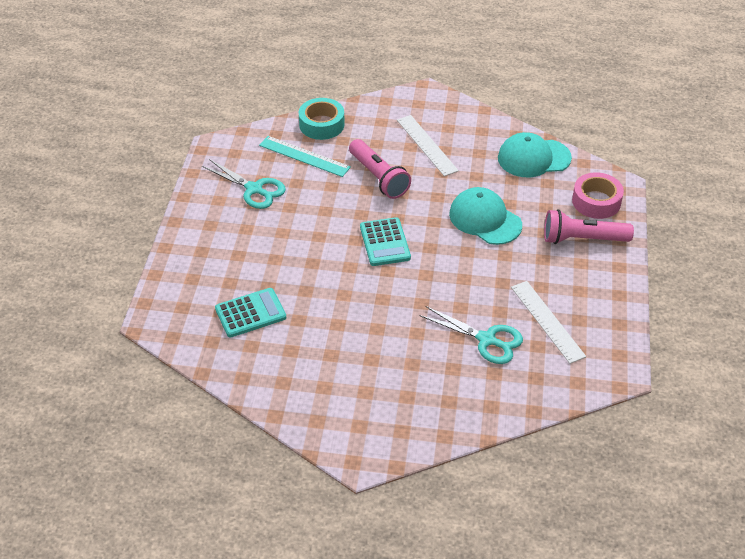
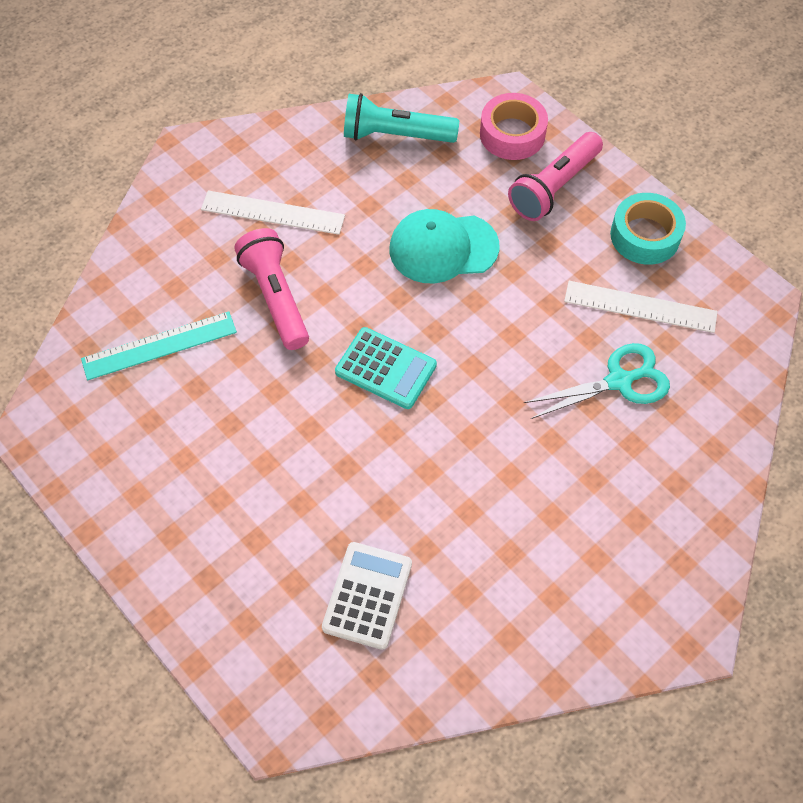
camera: 50 degrees left, 15 degrees up
turquoise scissors [202,159,286,209] -> none
turquoise calculator [215,288,286,337] -> white calculator [322,542,412,650]
turquoise tape [299,98,345,140] -> turquoise tape moved to [610,193,686,265]
pink flashlight [349,139,411,199] -> pink flashlight turned 120 degrees counterclockwise [234,228,309,350]
turquoise cap [498,132,572,177] -> turquoise flashlight [344,93,459,143]

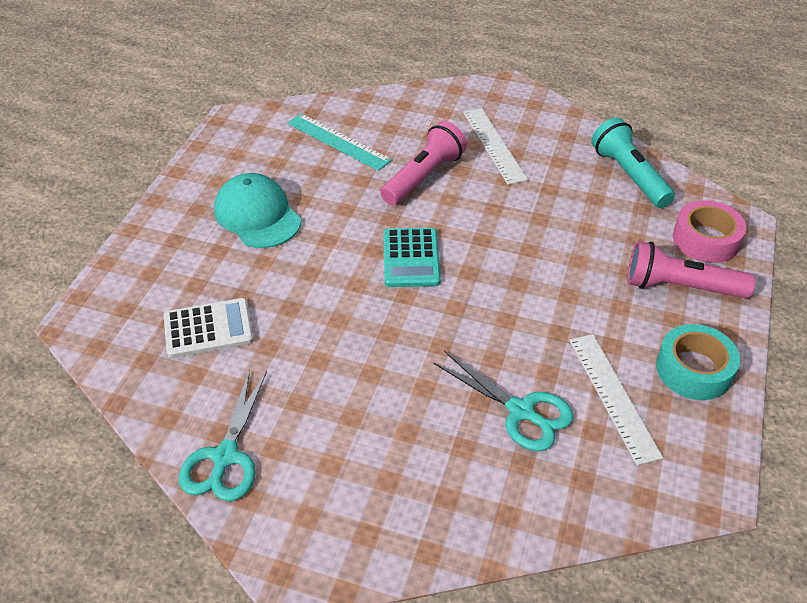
camera: 60 degrees right, 15 degrees down
turquoise cap [389,209,499,283] -> turquoise cap moved to [214,173,301,248]
none -> turquoise scissors [179,370,267,502]

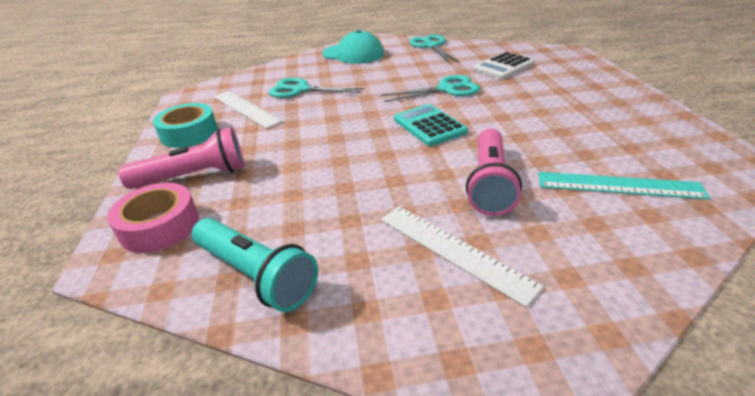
camera: 155 degrees right, 10 degrees down
turquoise cap [214,173,301,248] -> turquoise cap moved to [322,30,384,64]
none -> turquoise scissors [381,75,480,102]

